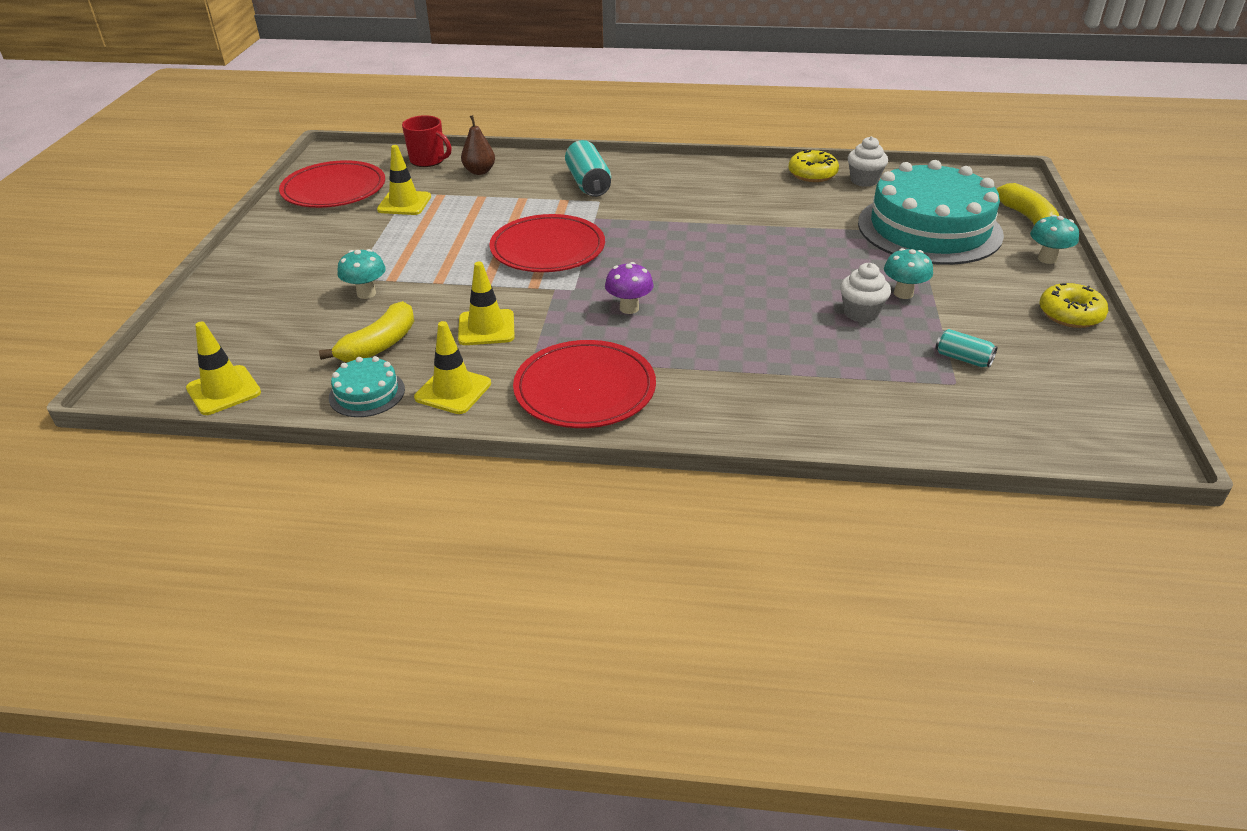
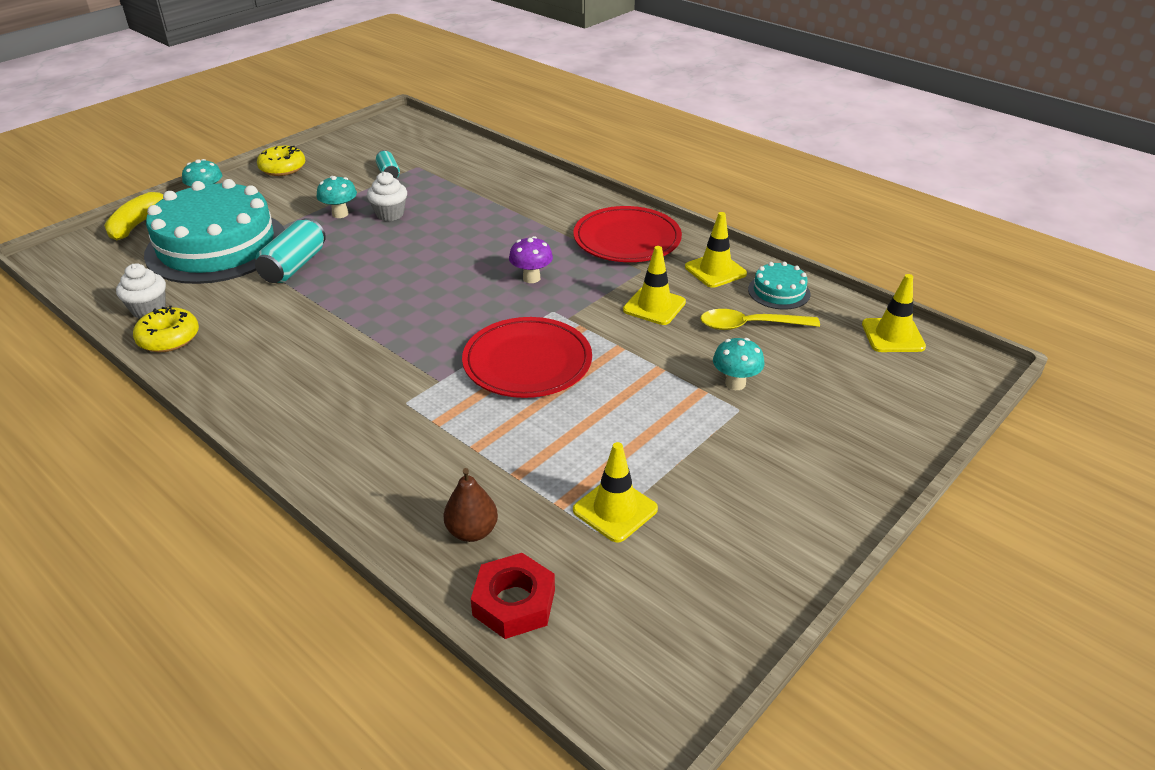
camera: 145 degrees left, 0 degrees up
red plate [279,160,385,208] -> none
yellow banana [319,301,414,362] -> yellow spoon [700,309,820,330]
red mug [402,115,452,167] -> red nut [471,553,555,639]
turquoise can [565,140,611,197] -> turquoise can moved to [255,218,326,283]

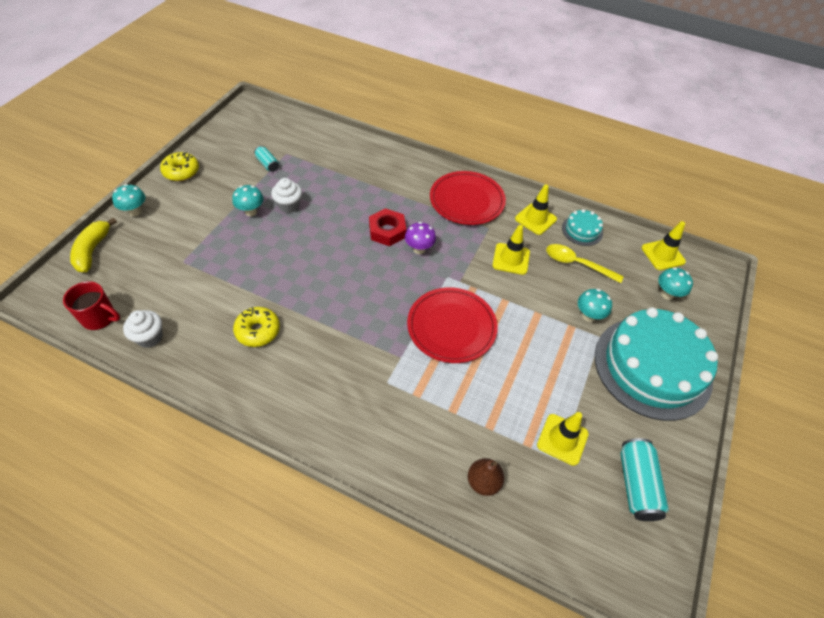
camera: 20 degrees left, 15 degrees up
yellow donut [133,306,199,352] -> yellow donut moved to [233,307,280,347]
turquoise cake [144,179,285,284] -> turquoise cake moved to [595,307,718,421]
turquoise can [255,218,326,283] -> turquoise can moved to [620,438,669,521]
red nut [471,553,555,639] -> red nut moved to [369,208,406,246]
yellow spoon [700,309,820,330] -> yellow spoon turned 45 degrees clockwise [546,244,624,283]
none -> red mug [63,281,120,330]
none -> turquoise mushroom [658,267,693,300]

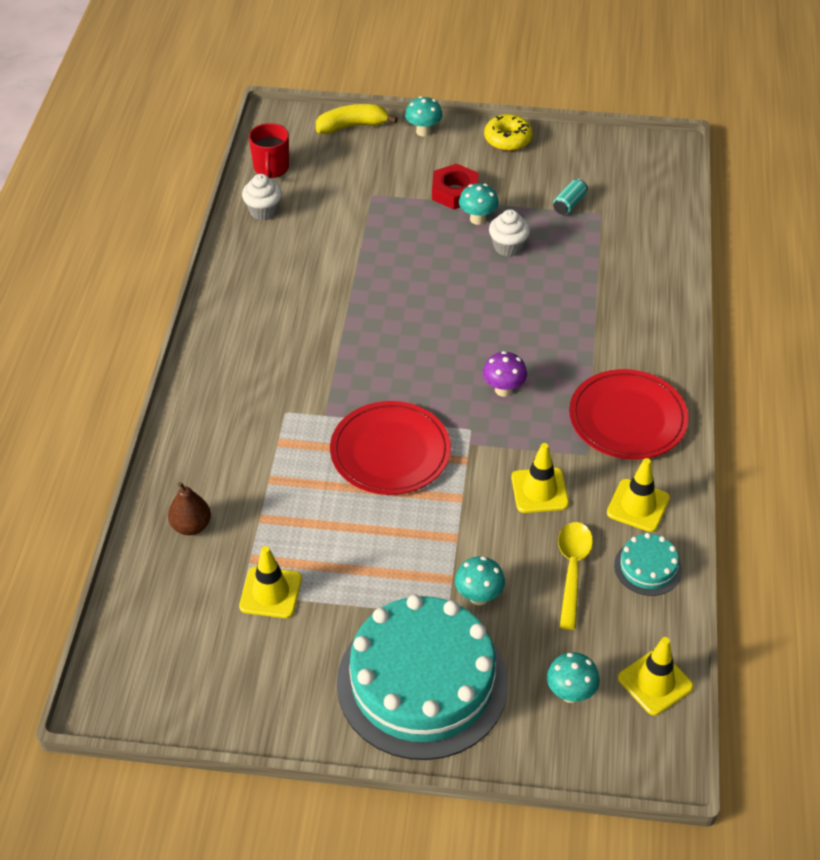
camera: 75 degrees right, 5 degrees down
yellow donut [233,307,280,347] -> none
red nut [369,208,406,246] -> red nut moved to [432,164,479,209]
turquoise can [620,438,669,521] -> none

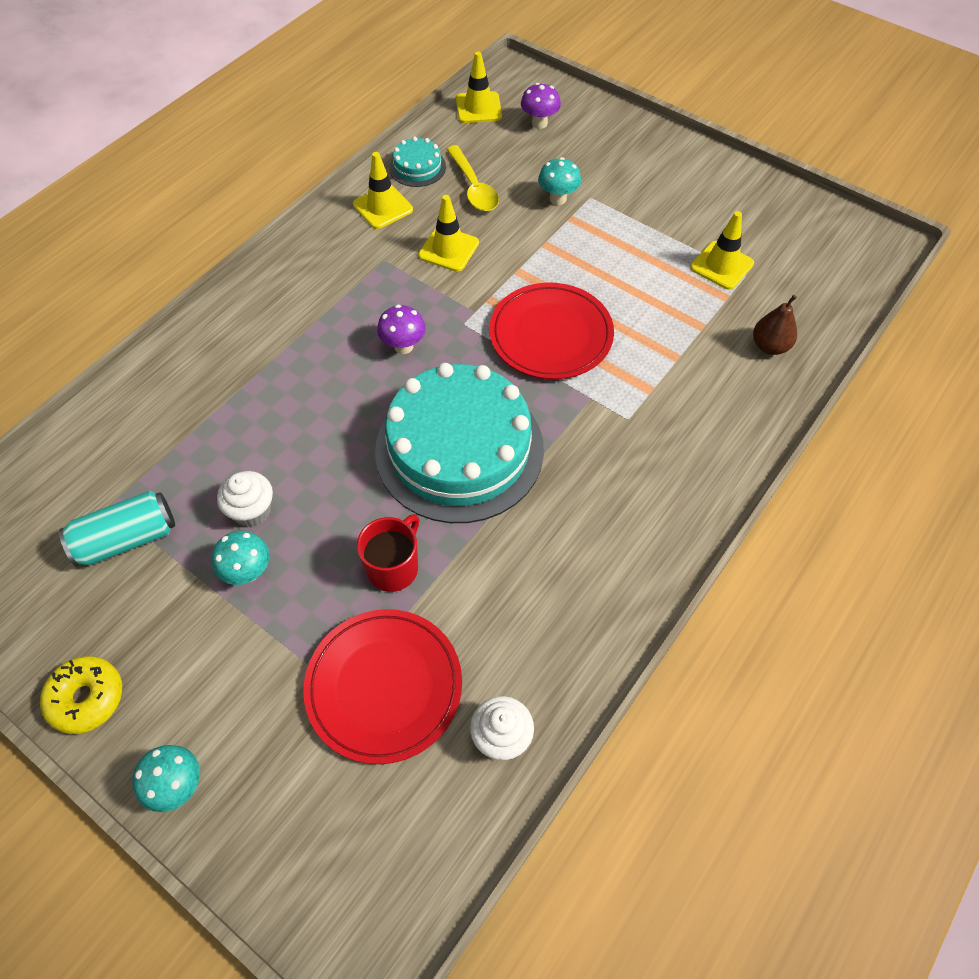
camera: 150 degrees left, 10 degrees up
red mug [249,123,289,178] -> red mug moved to [357,514,419,592]
yellow banana [316,104,398,134] -> none
turquoise cake [337,595,508,760] -> turquoise cake moved to [375,363,544,523]
red nut [432,164,479,209] -> none
turquoise mushroom [547,652,600,703] -> purple mushroom [521,83,561,129]
turquoise can [553,179,588,214] -> turquoise can [59,491,175,566], size x1.73
yellow spoon [558,522,593,630] -> yellow spoon turned 60 degrees counterclockwise [446,145,499,211]
red plate [569,369,689,459] -> red plate moved to [304,609,462,764]

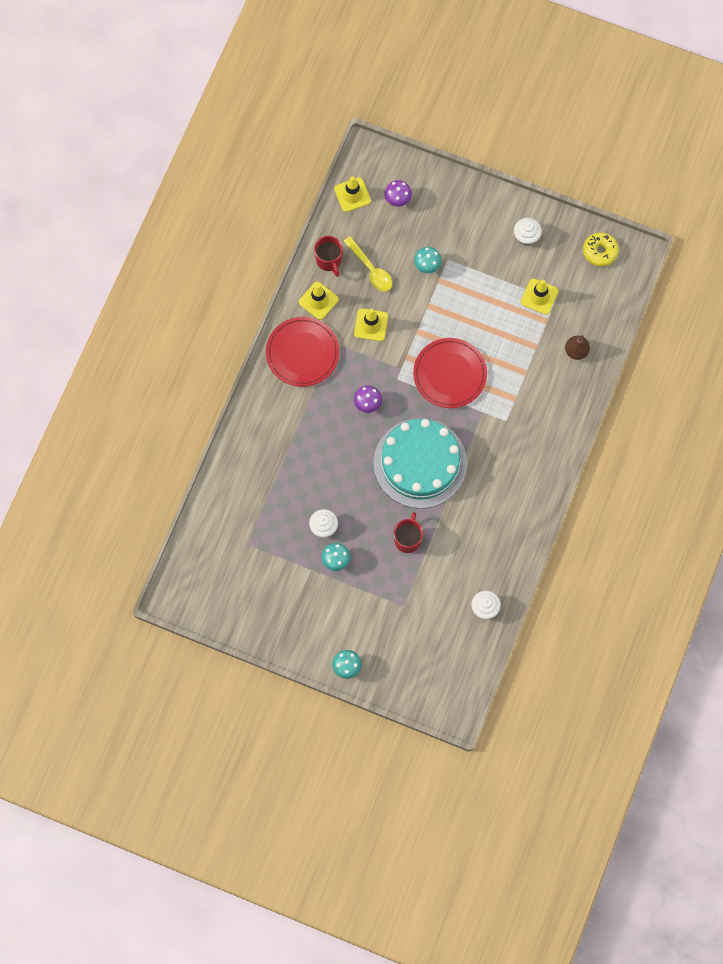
camera: 15 degrees left, 15 degrees up
yellow donut [40,656,122,734] -> yellow donut moved to [583,233,619,267]
turquoise can [59,491,175,566] -> none
red plate [304,609,462,764] -> red plate moved to [266,317,339,387]
turquoise cake [389,136,446,187] -> red mug [314,236,343,277]
none -> white cupcake [514,218,542,246]

